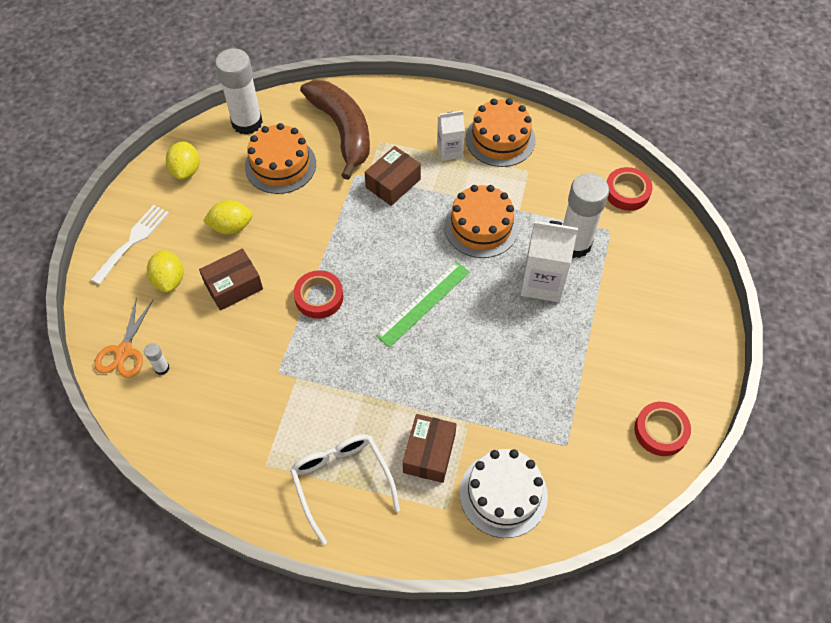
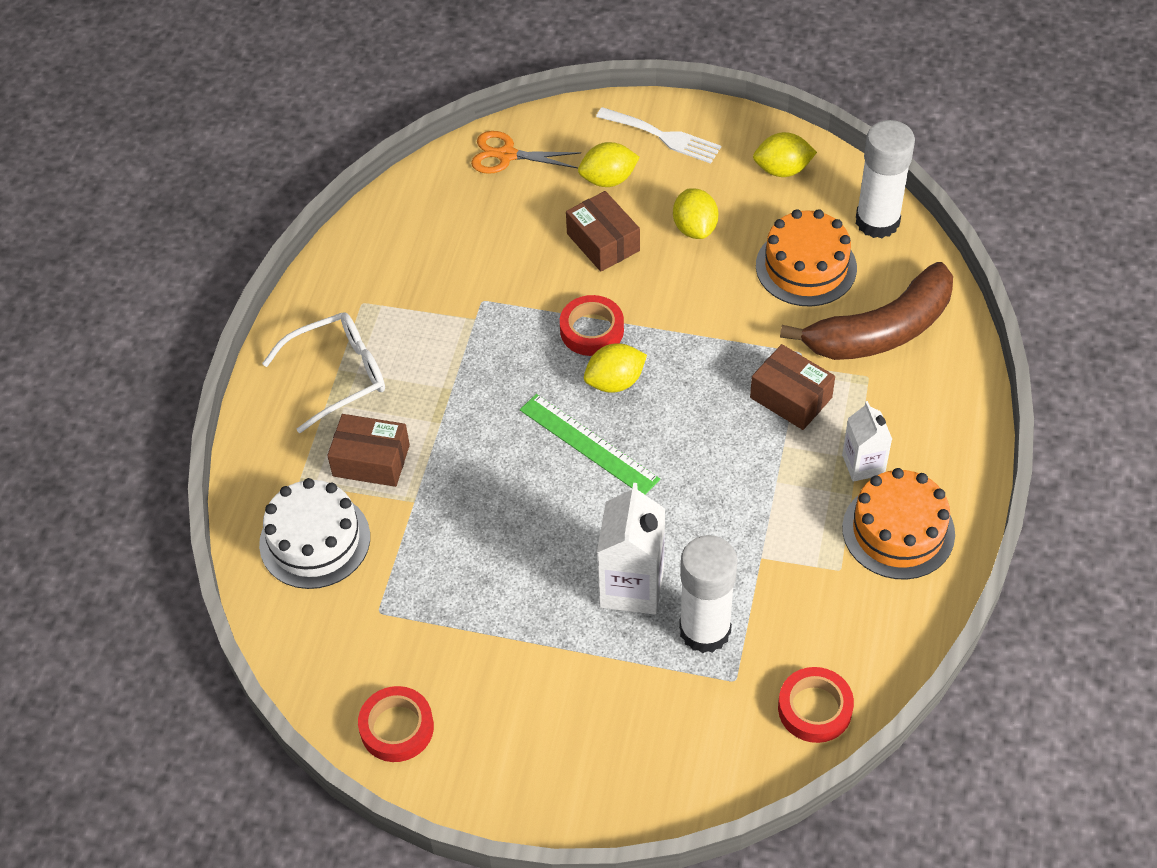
camera: 90 degrees right, 5 degrees down
white glue stick [144,343,169,375] -> none
orange cake [444,185,519,258] -> none
none -> yellow lemon [584,343,647,393]

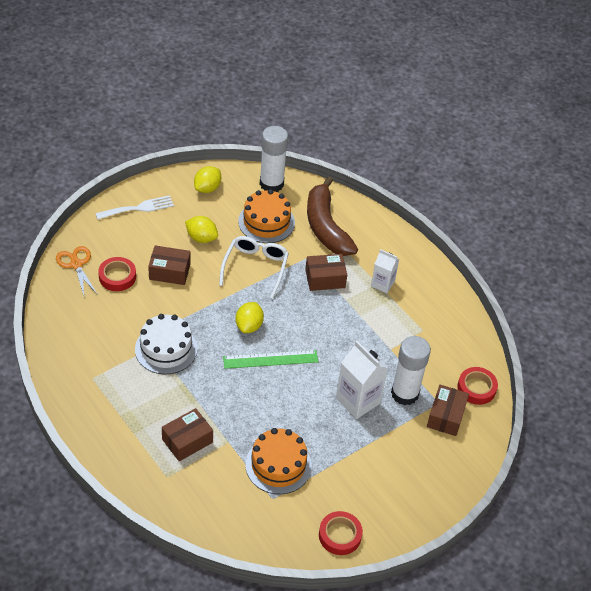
camera: 55 degrees left, 5 degrees down
white cake [259,478,370,589] -> white cake moved to [135,314,197,374]
white glasses [262,312,385,433] -> white glasses moved to [219,236,289,299]
orange scissors [471,131,581,174] -> orange scissors turned 105 degrees clockwise [56,246,98,296]
red tape [560,295,624,356] -> red tape moved to [98,257,136,291]
yellow lemon [578,142,640,187] -> none
brown banana [780,262,953,360] -> brown banana turned 150 degrees clockwise [307,176,358,256]
orange cake [842,468,955,580] -> orange cake moved to [245,428,312,494]
none -> brown box [427,385,469,436]

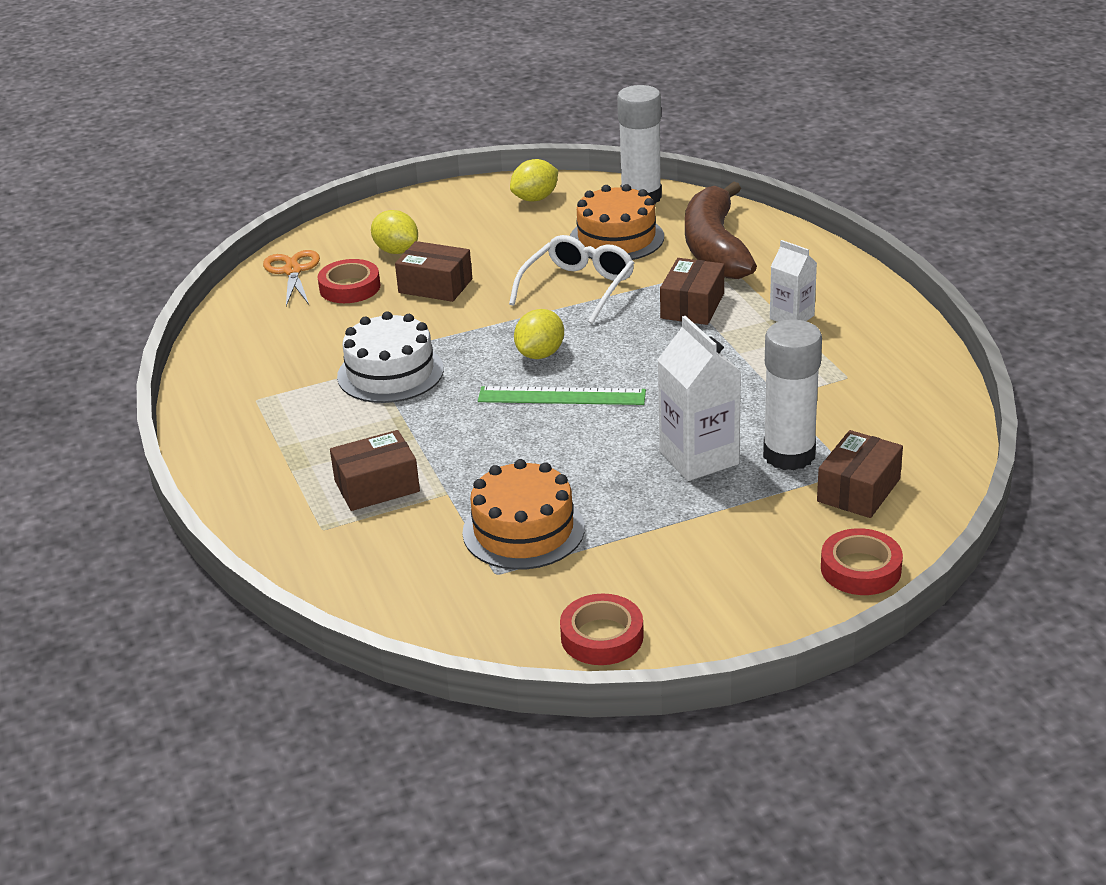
camera: 20 degrees right, 15 degrees down
white fork [95,195,174,220] -> none
yellow lemon [185,216,218,243] -> yellow lemon moved to [371,210,418,254]
brown box [305,254,347,291] -> brown box turned 75 degrees counterclockwise [660,258,724,325]
red tape [457,367,498,405] -> red tape moved to [821,528,903,595]

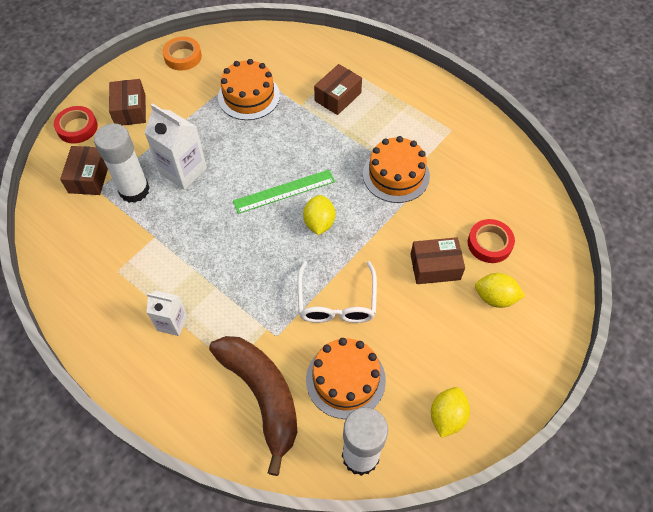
camera: 150 degrees right, 25 degrees up
orange scissors [263,250,320,306] -> none
white cake [337,311,444,403] -> orange cake [363,136,430,203]
red tape [560,593,644,665] -> orange tape [162,37,202,71]
brown box [660,258,724,325] -> brown box moved to [109,79,146,126]

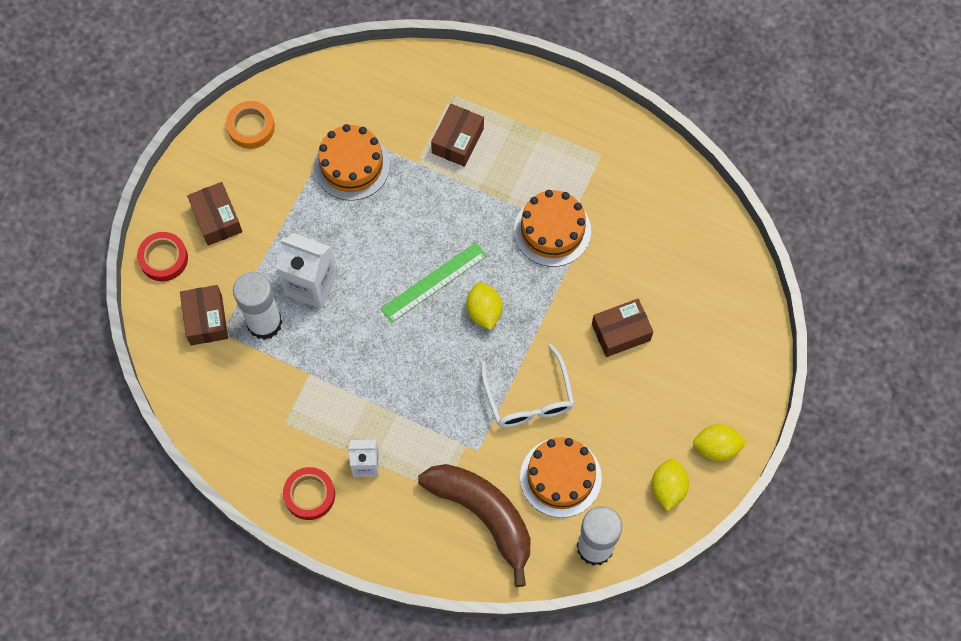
camera: 15 degrees left, 10 degrees up
red tape [468,219,515,263] -> red tape moved to [283,467,335,520]
yellow lemon [475,273,525,308] -> yellow lemon moved to [693,424,747,461]

